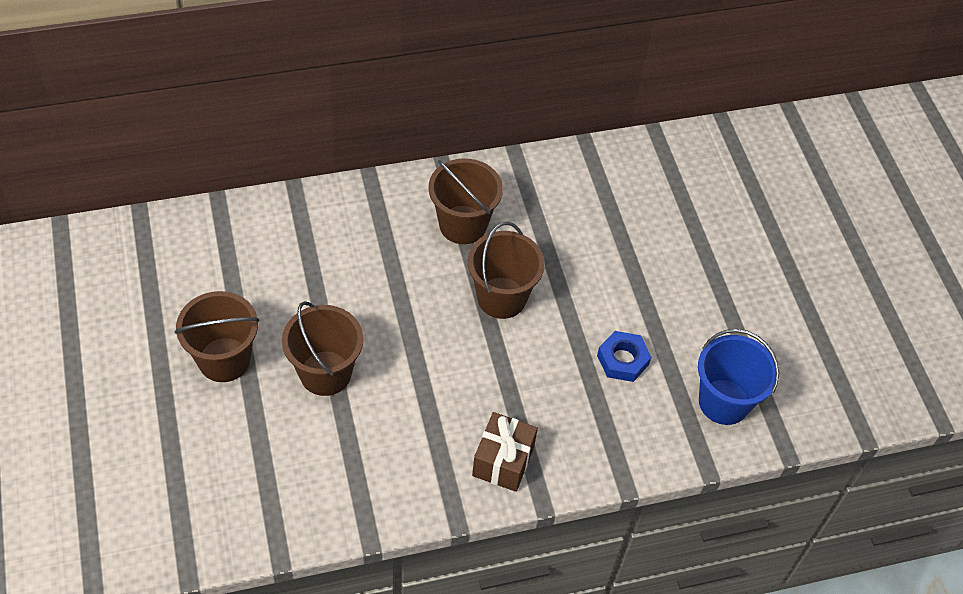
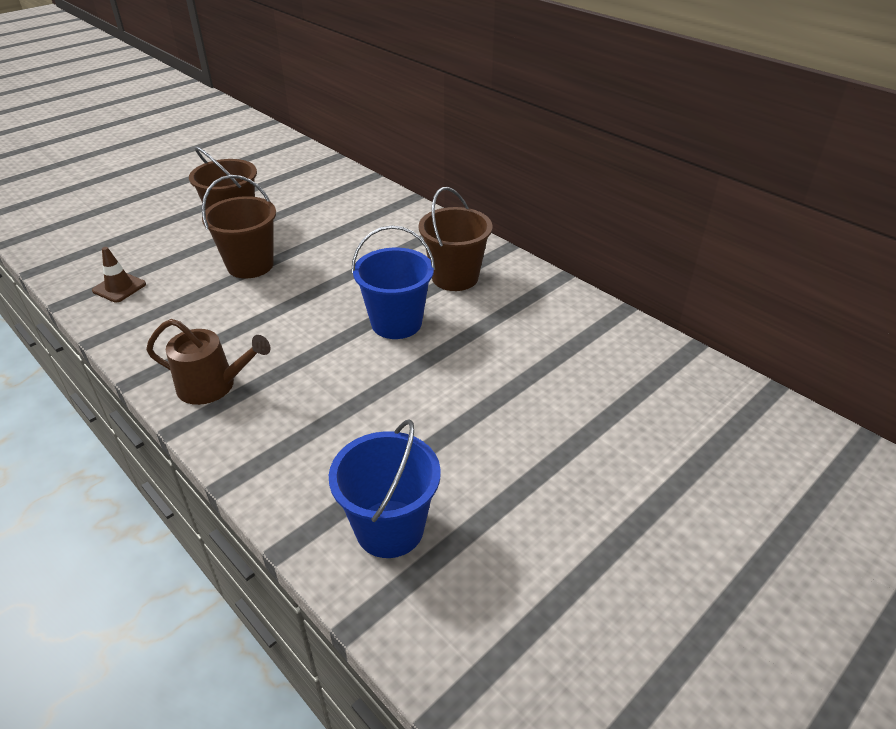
camera: 65 degrees right, 15 degrees down
brown bucket [468,222,545,319] -> blue bucket [351,225,435,339]
brown gift [472,412,538,492] -> brown watering can [146,319,270,405]
blue nut [597,331,651,382] -> none
none -> brown traffic cone [92,247,146,303]

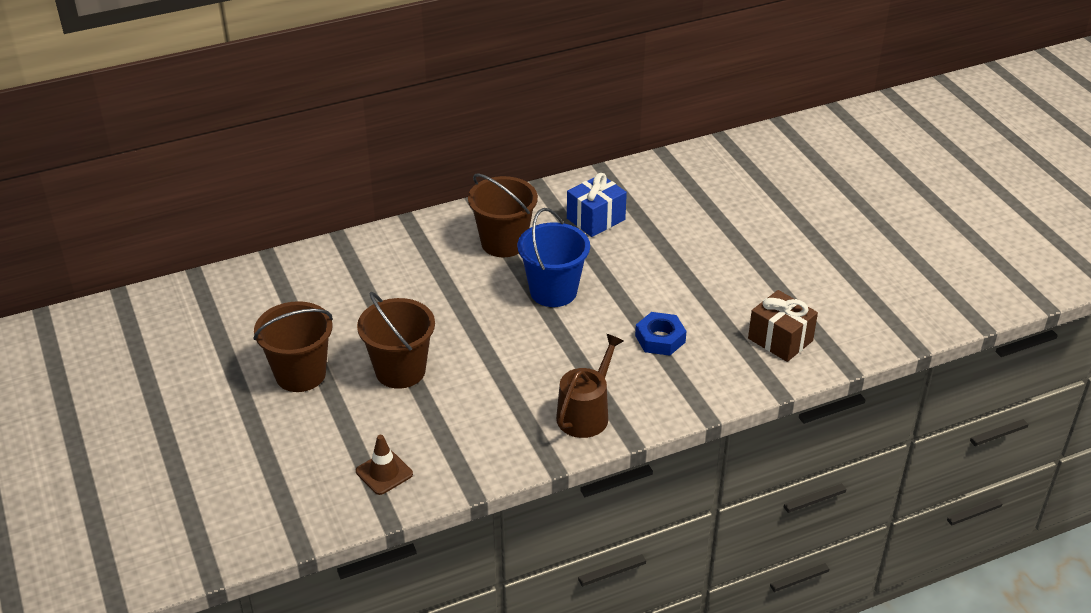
camera: 70 degrees left, 0 degrees up
blue bucket [329,419,441,558] -> brown gift [748,290,818,362]
none -> blue gift [567,173,627,237]
none -> blue nut [635,312,687,356]

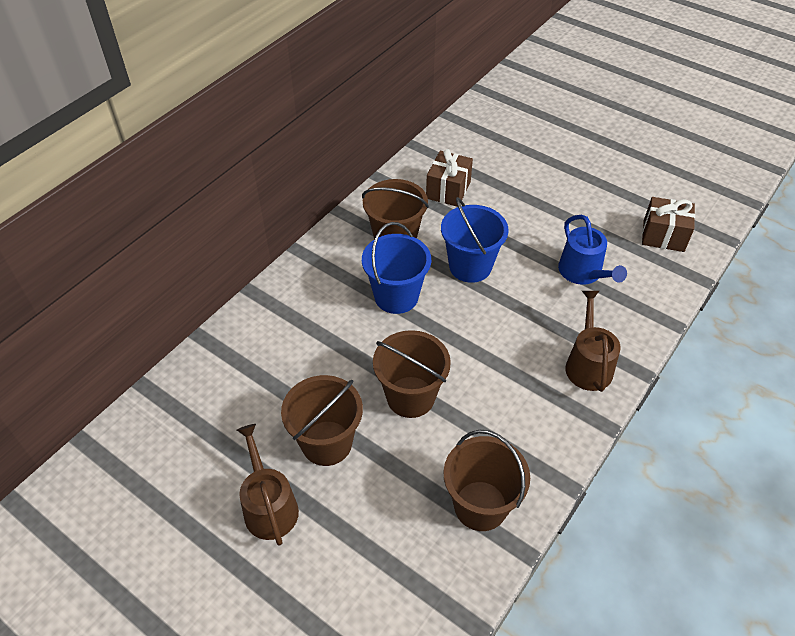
camera: 30 degrees left, 10 degrees up
brown traffic cone [356,435,413,495] -> brown bucket [444,430,530,531]
blue gift [567,173,627,237] -> brown gift [426,149,473,207]
blue nut [635,312,687,356] -> blue watering can [558,215,627,285]
none -> brown watering can [237,424,299,546]
none -> blue bucket [362,222,431,314]

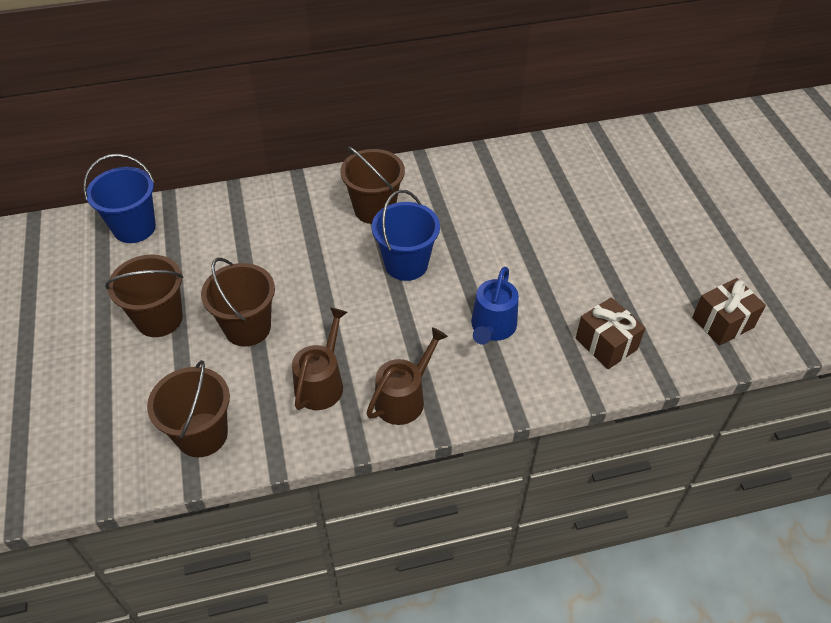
camera: 40 degrees right, 0 degrees up
brown watering can [237,424,299,546] -> brown watering can moved to [292,308,347,410]
blue bucket [362,222,431,314] -> blue bucket moved to [83,154,156,243]
brown gift [426,149,473,207] -> brown gift moved to [692,278,766,346]

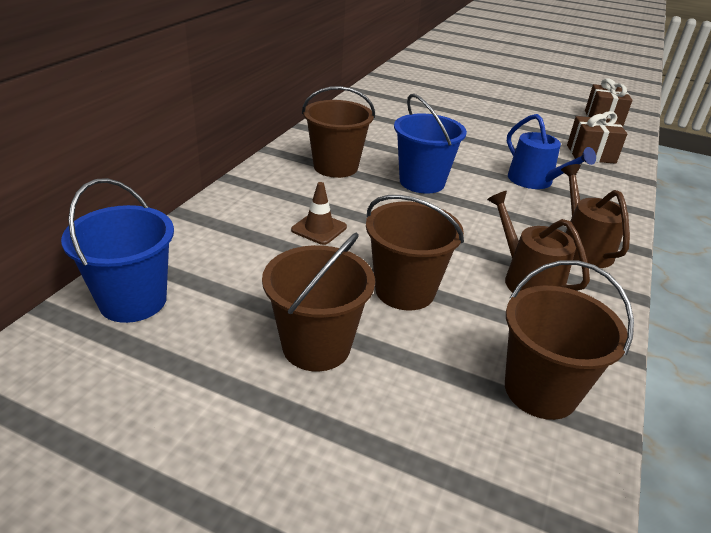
camera: 55 degrees left, 15 degrees down
none -> brown traffic cone [291,182,347,245]

